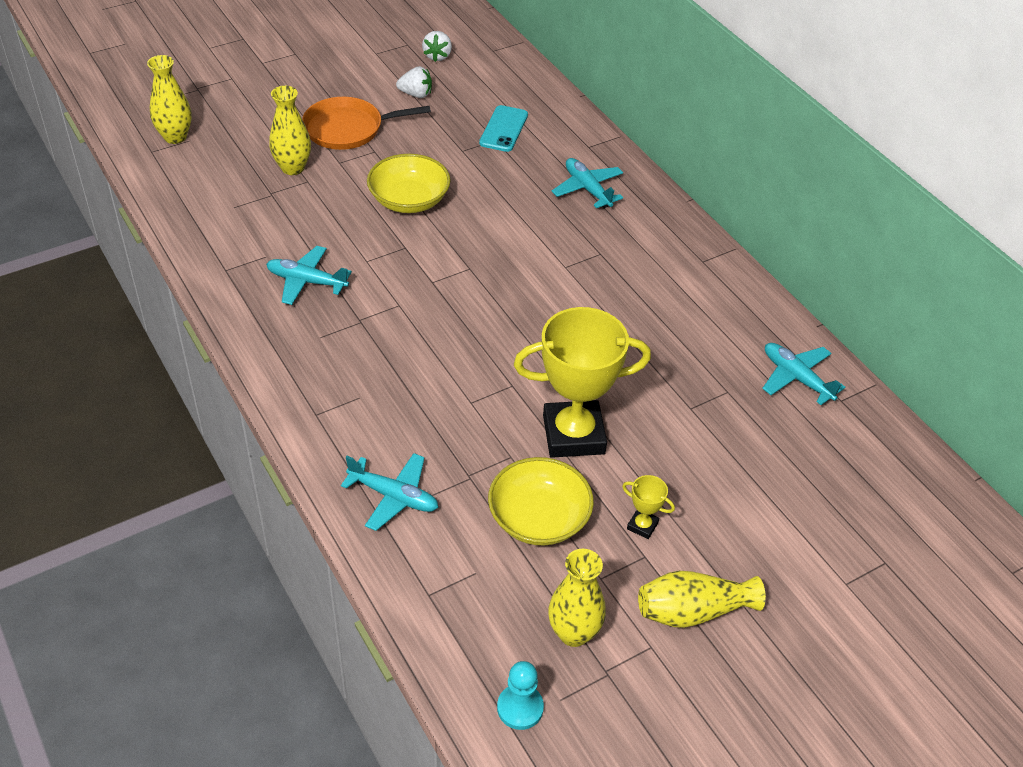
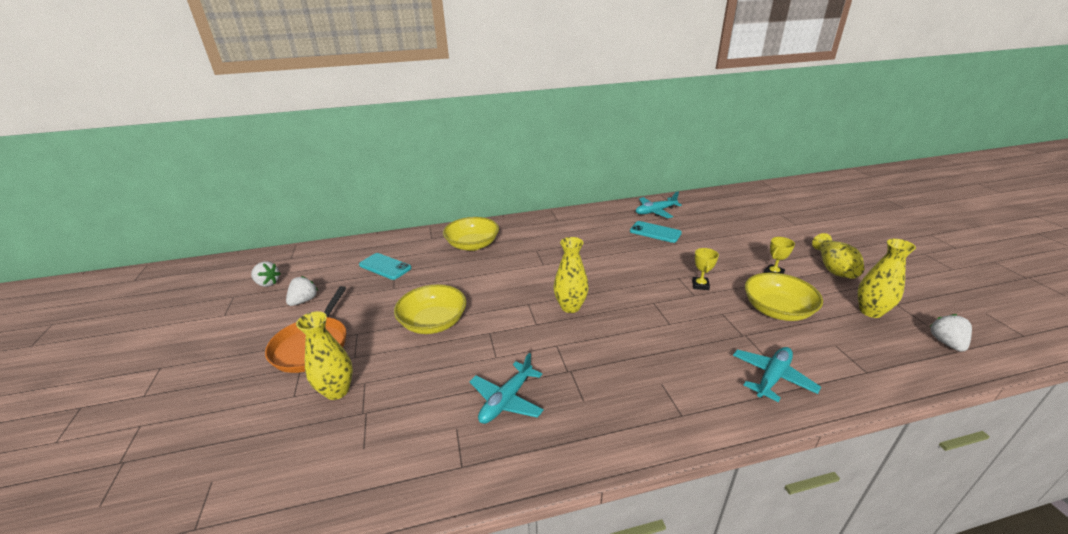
camera: 70 degrees left, 15 degrees down
yellow vase [147,55,192,144] -> yellow vase moved to [554,237,589,313]
turquoise pawn [497,661,544,730] -> white strawberry [929,314,972,352]
yellow trophy [514,307,651,458] -> yellow trophy [692,248,719,290], size x0.41
turquoise plane [552,158,623,208] -> yellow bowl [443,217,499,251]
none -> turquoise phone [630,221,682,243]

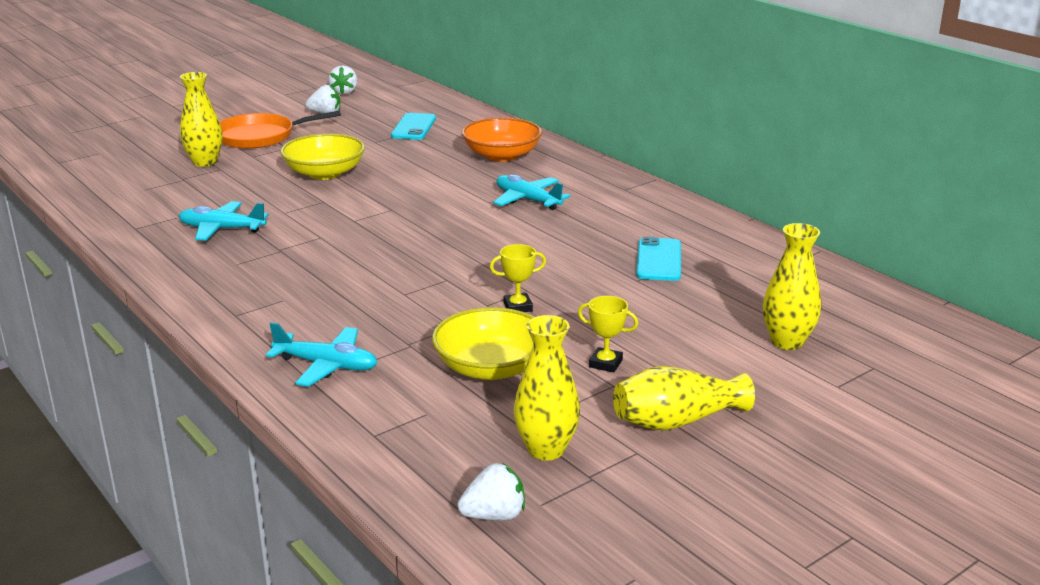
camera: 65 degrees right, 5 degrees down
yellow bowl [443,217,499,251] -> orange bowl [462,118,542,161]
yellow vase [554,237,589,313] -> yellow vase moved to [763,223,821,350]
turquoise plane [636,191,682,218] -> turquoise plane moved to [493,174,571,210]

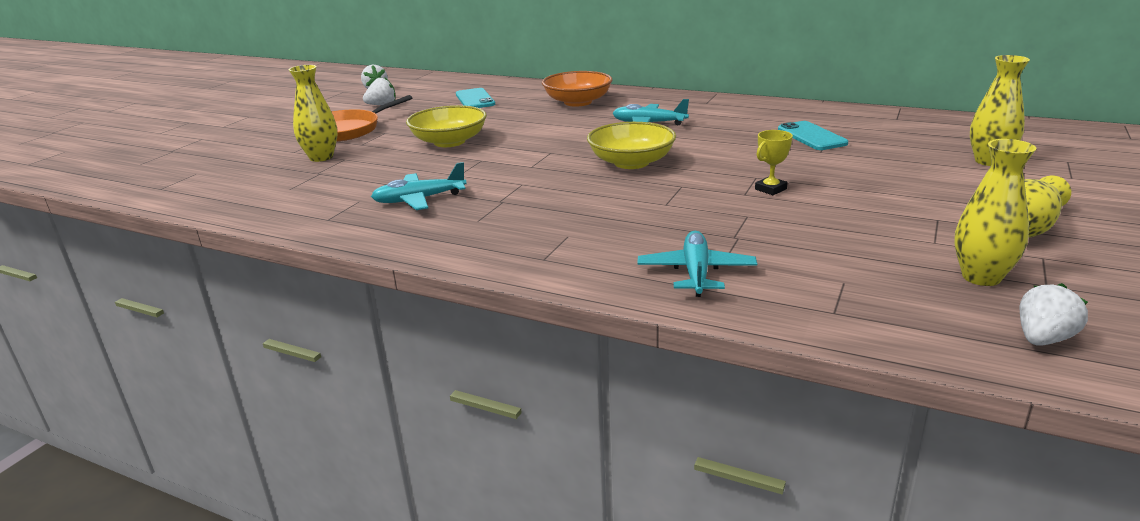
camera: 25 degrees left, 0 degrees up
turquoise plane [266,322,378,387] -> turquoise plane turned 75 degrees counterclockwise [637,231,757,297]
yellow bowl [432,307,534,380] -> yellow bowl moved to [587,122,676,169]
yellow trophy [578,296,638,373] -> none

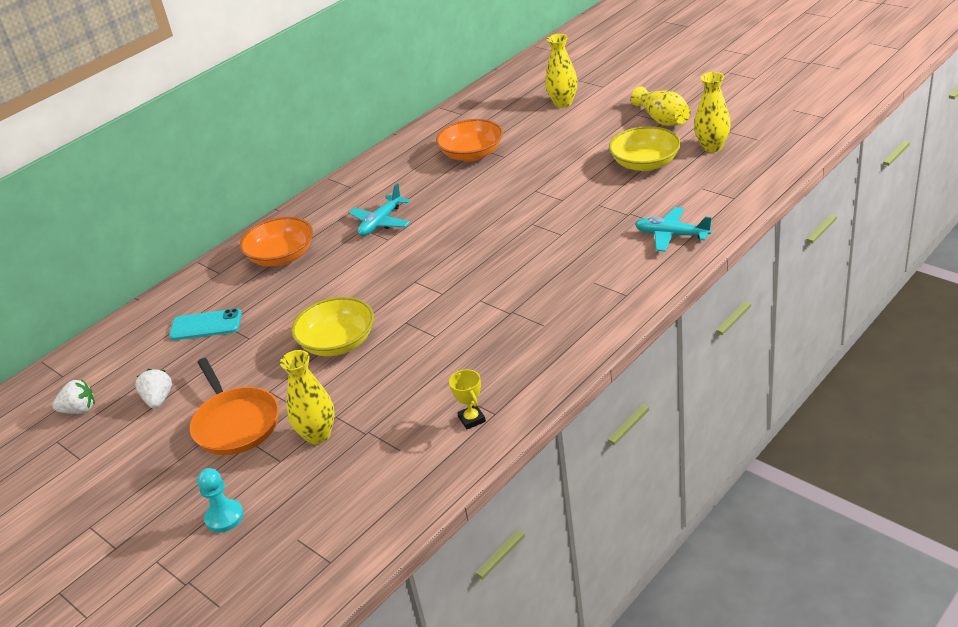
camera: 70 degrees left, 10 degrees up
turquoise plane [371,162,467,210] -> none
yellow bowl [587,122,676,169] -> yellow bowl moved to [609,126,681,171]
yellow trophy [755,130,793,195] -> yellow trophy moved to [449,369,486,430]
turquoise phone [778,121,848,150] -> orange bowl [436,119,503,161]
white strawberry [1020,283,1088,346] -> none
none -> turquoise pawn [197,468,244,533]

